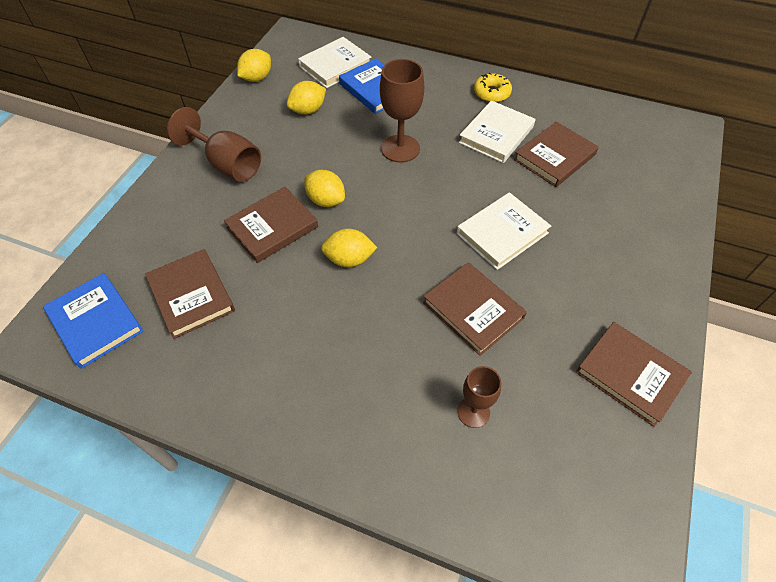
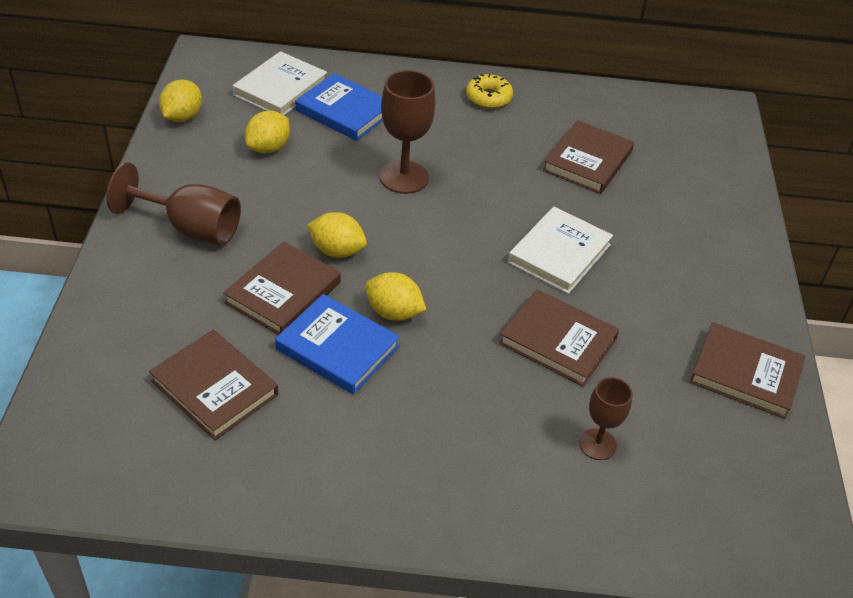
camera: 20 degrees left, 10 degrees down
blue book [43,273,143,369] -> blue book moved to [275,294,400,394]
yellow lemon [321,229,377,267] -> yellow lemon turned 45 degrees clockwise [365,272,426,321]
white book [459,100,535,163] -> none

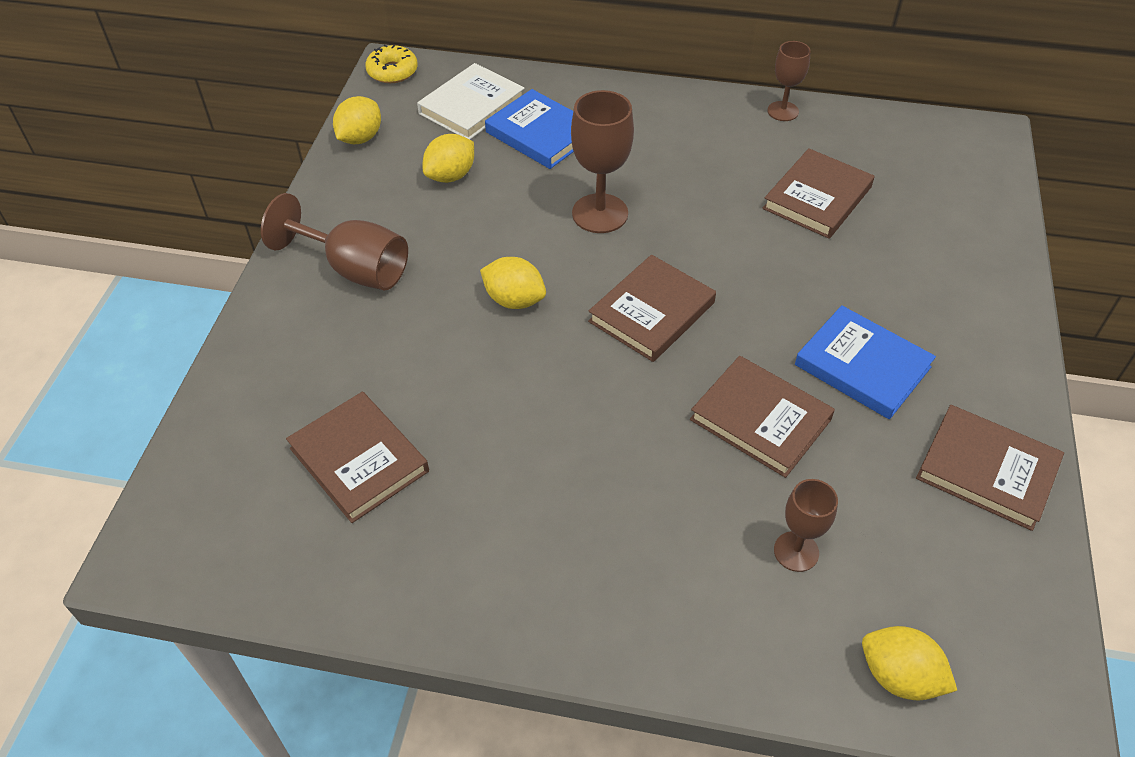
camera: 10 degrees right, 5 degrees up
brown book [223,241,341,335] -> brown book moved to [588,255,716,362]
blue book [275,294,400,394] -> blue book moved to [795,305,936,419]
yellow lemon [365,272,426,321] -> yellow lemon moved to [862,626,957,701]
yellow donut [466,74,513,109] -> yellow donut moved to [365,45,418,83]
white book [508,207,613,294] -> none
none -> brown goblet [767,41,811,121]

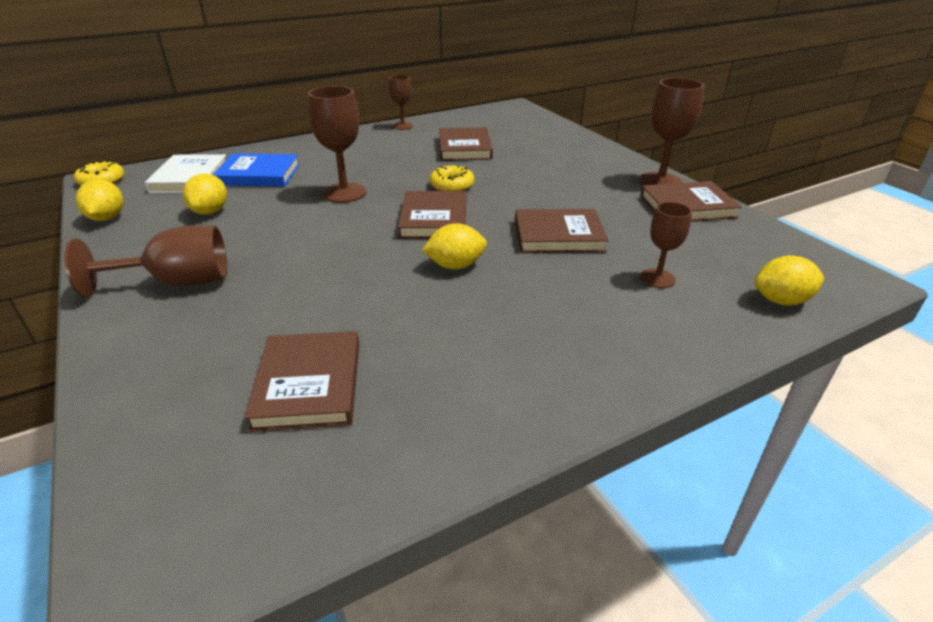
camera: 40 degrees left, 15 degrees down
brown book [286,392,429,523] -> brown book turned 75 degrees clockwise [244,331,359,432]
yellow lemon [480,257,546,309] -> yellow lemon moved to [422,223,487,269]
blue book [795,305,936,419] -> none
none -> yellow donut [430,166,474,191]
none -> brown goblet [640,78,704,185]

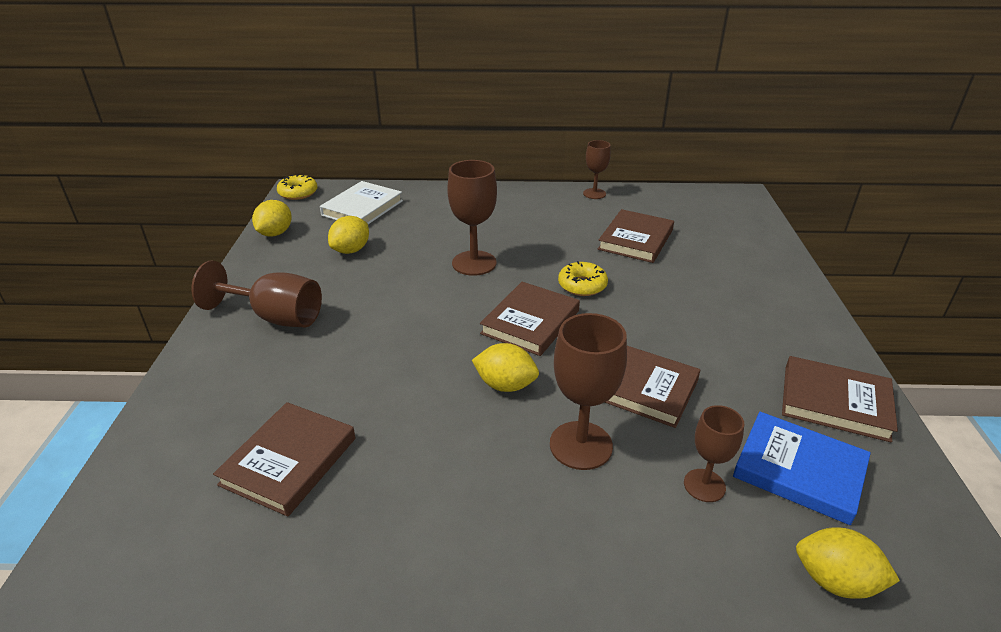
camera: 30 degrees right, 0 degrees up
blue book [213,154,300,187] -> blue book moved to [733,412,871,525]
brown goblet [640,78,704,185] -> brown goblet moved to [550,313,627,470]

